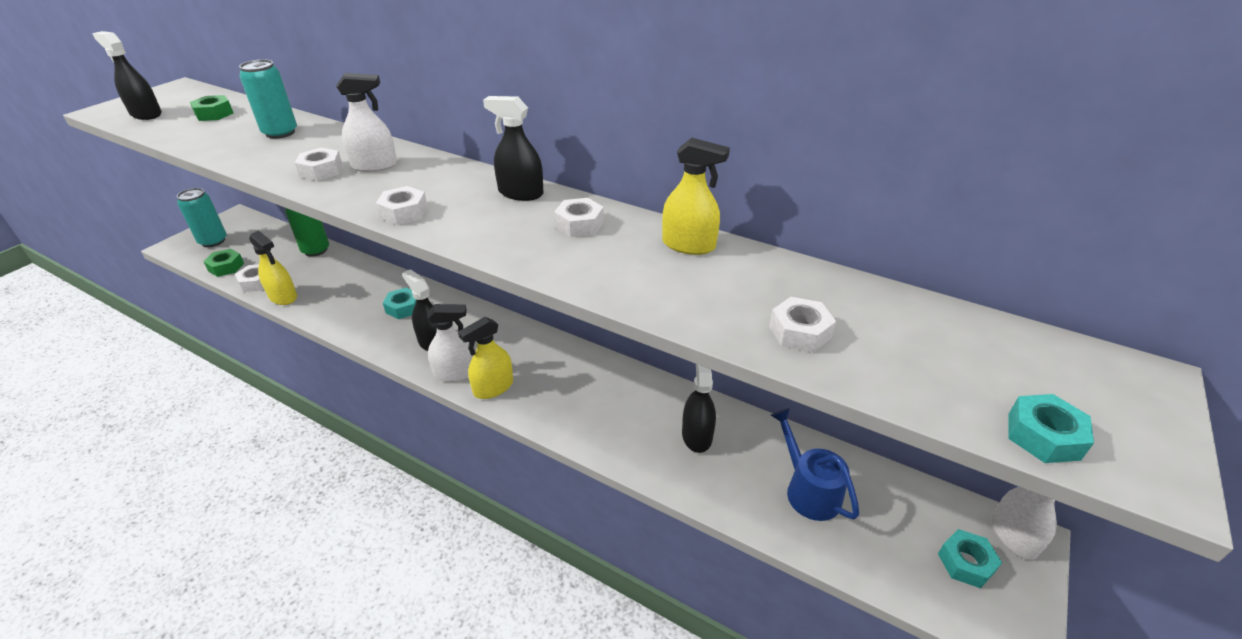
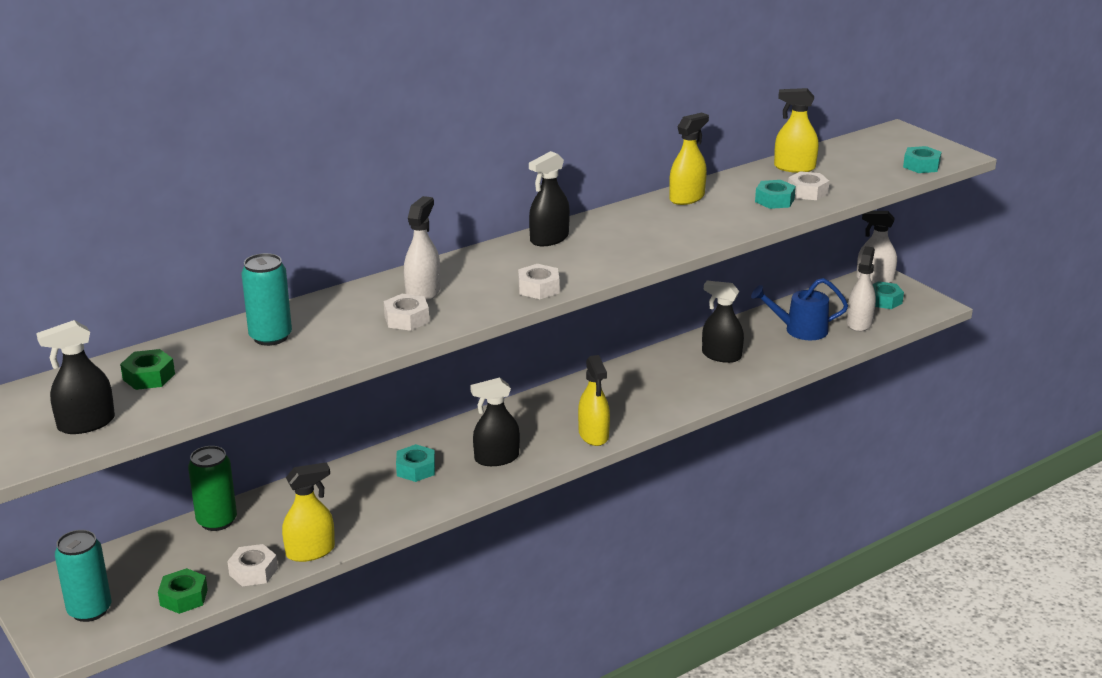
camera: 65 degrees left, 10 degrees down
white spray bottle [427,304,474,382] -> white spray bottle moved to [847,246,876,332]
white nut [554,198,604,237] -> none
none -> turquoise nut [755,180,796,209]
none -> yellow spray bottle [774,88,819,173]

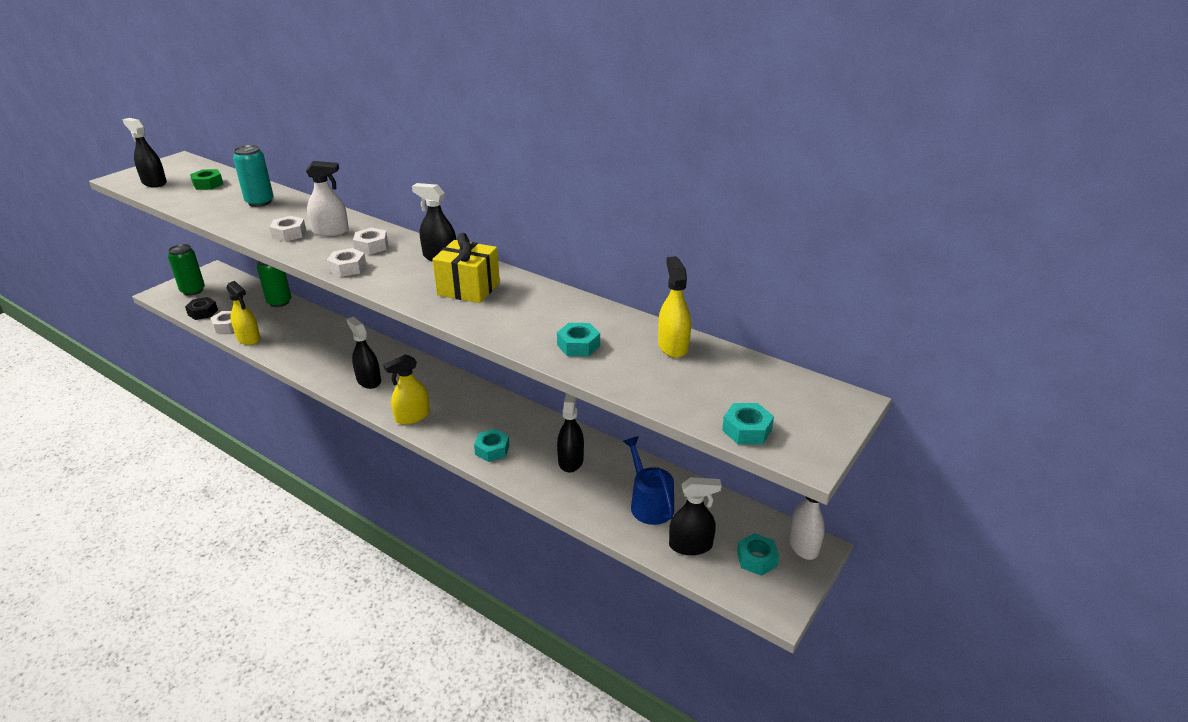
camera: 70 degrees right, 5 degrees up
turquoise can [55,530,111,622] -> green can [168,244,205,296]
green nut [158,568,208,614] -> black nut [185,297,218,320]
turquoise nut [396,444,435,482] -> turquoise nut moved to [474,429,510,462]
yellow spray bottle [669,113,709,205] -> none
white nut [788,171,829,200] -> white nut moved to [353,228,388,255]
white spray bottle [847,246,876,332] -> black spray bottle [669,477,722,555]
none -> yellow gift [432,233,500,303]

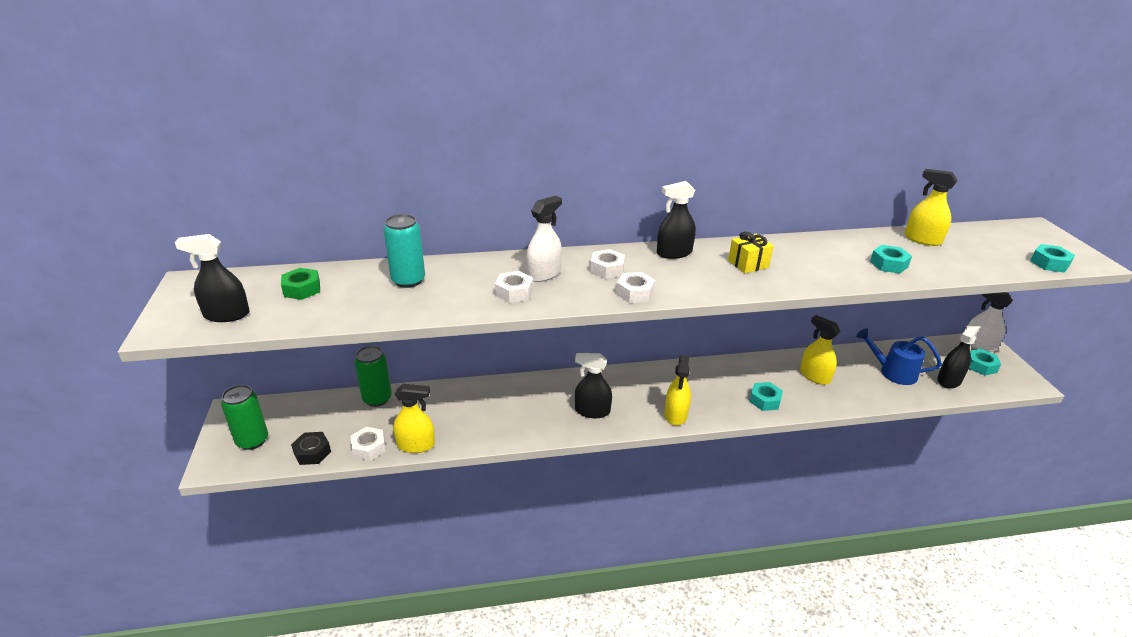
camera: 45 degrees left, 0 degrees up
yellow gift [432,233,500,303] -> yellow gift [728,231,773,273], size x0.66
black spray bottle [557,393,584,473] -> yellow spray bottle [800,315,840,385]

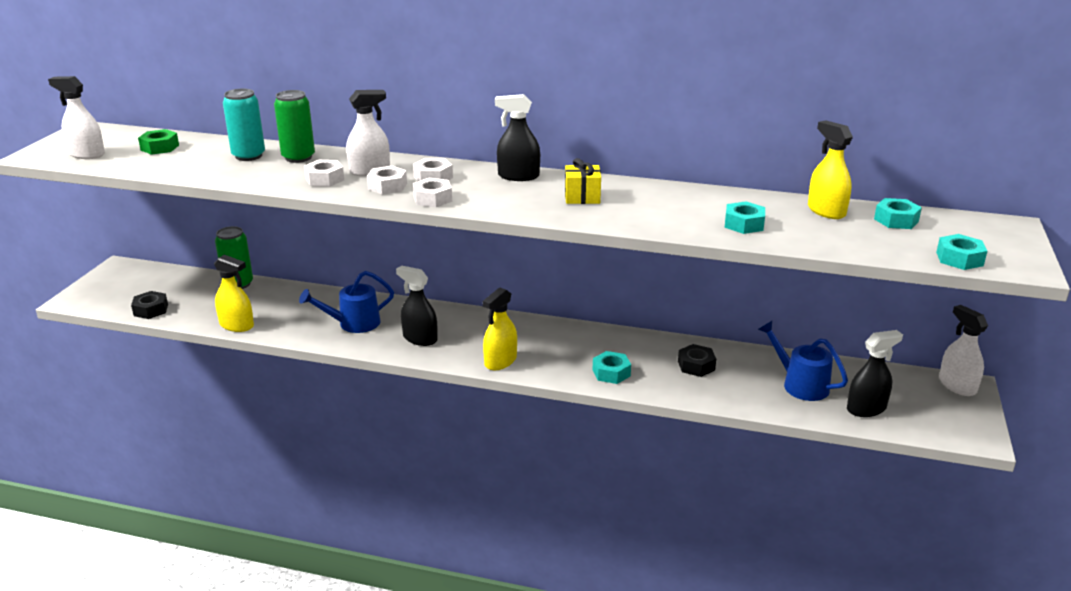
camera: 25 degrees right, 5 degrees down
black spray bottle [175,234,250,322] -> white spray bottle [48,76,105,159]
green can [221,385,268,450] -> green can moved to [274,90,315,163]
white nut [351,427,386,461] -> white nut moved to [367,166,407,195]
yellow spray bottle [800,315,840,385] -> black nut [678,344,716,377]
turquoise nut [969,349,1001,375] -> turquoise nut moved to [874,198,922,229]
none -> blue watering can [299,271,394,333]

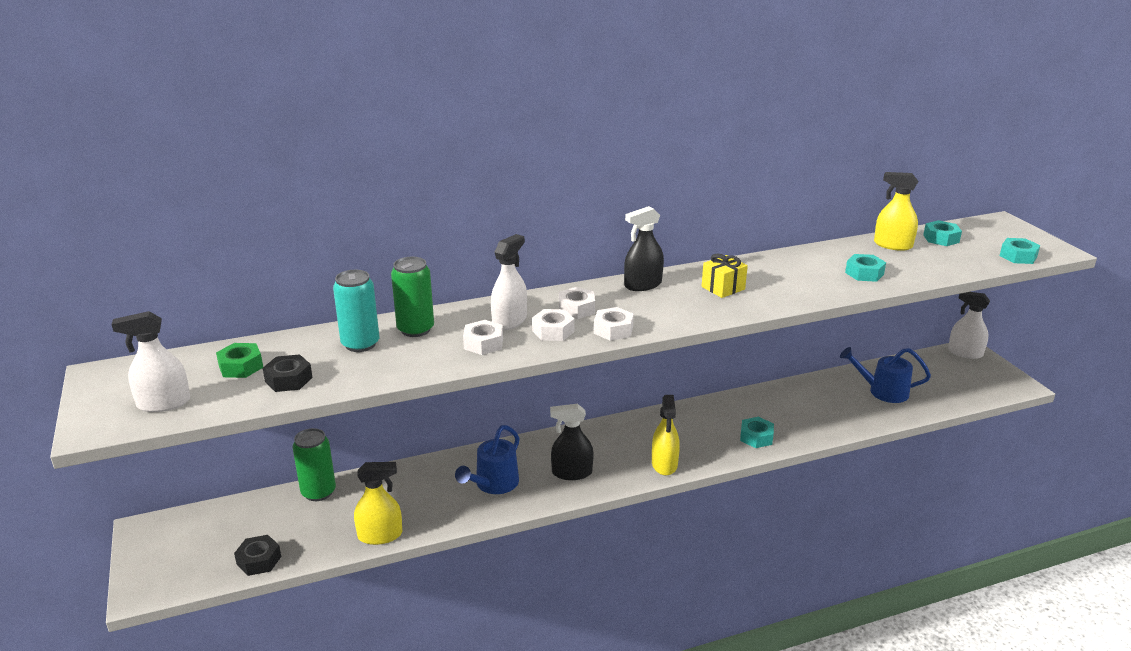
camera: 35 degrees left, 0 degrees up
black nut [678,344,716,377] -> black nut moved to [263,354,313,392]
black spray bottle [847,330,903,417] -> none

